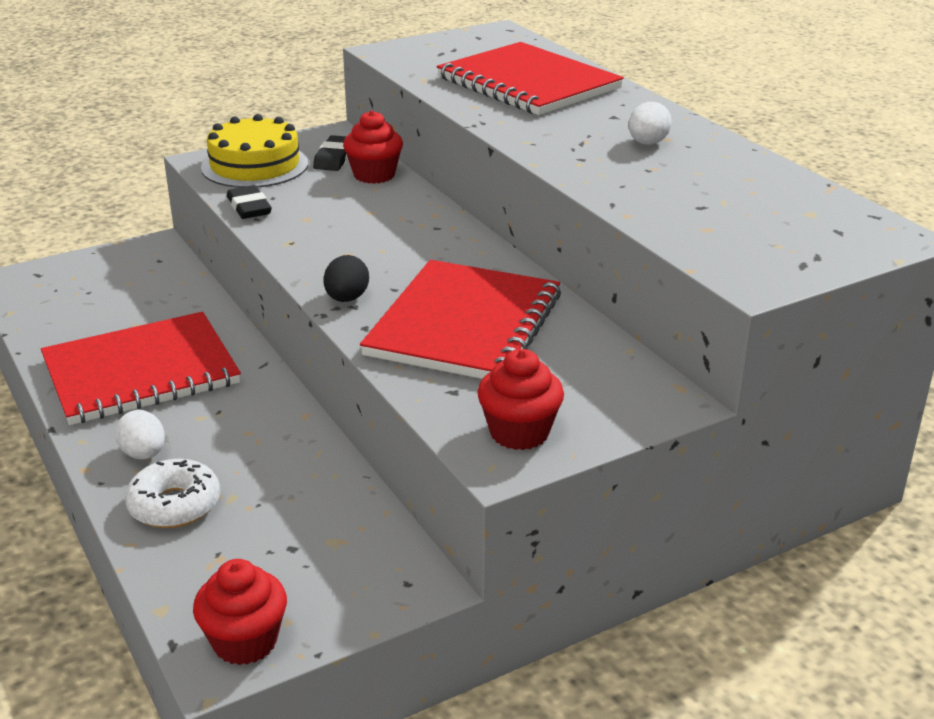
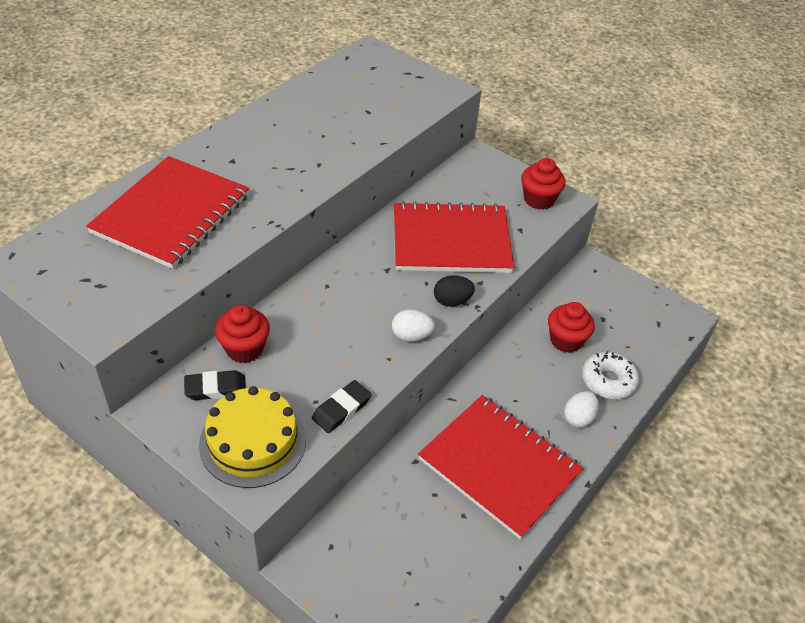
camera: 115 degrees left, 15 degrees up
red cupcake [193,559,287,665] -> red cupcake moved to [548,302,595,353]
white egg [628,102,672,145] -> white egg moved to [392,310,435,342]

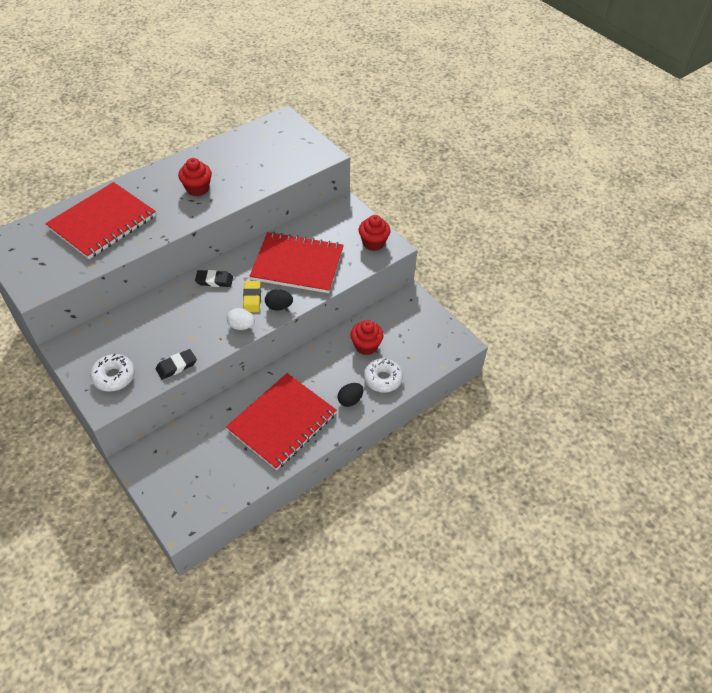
camera: 15 degrees right, 5 degrees up
black eraser [184,370,246,400] -> black eraser moved to [195,270,233,287]
yellow cake [199,386,306,488] -> white donut [90,354,135,392]
red cupcake [215,305,270,363] -> red cupcake moved to [178,158,212,196]
red notebook [418,395,584,539] -> red notebook turned 75 degrees clockwise [226,373,337,470]
white egg [564,391,599,428] -> black egg [337,383,364,407]
none -> yellow eraser [243,281,261,312]

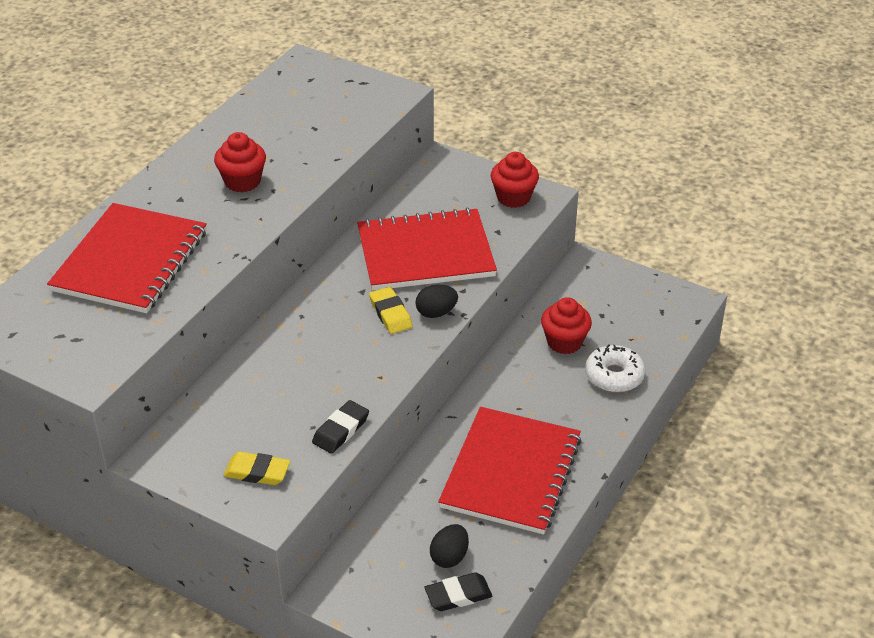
camera: 20 degrees left, 10 degrees down
white donut [90,354,135,392] -> yellow eraser [224,452,290,485]
black eraser [195,270,233,287] -> black eraser moved to [424,572,492,611]
white egg [227,308,255,330] -> none
black egg [337,383,364,407] -> black egg moved to [430,524,469,568]

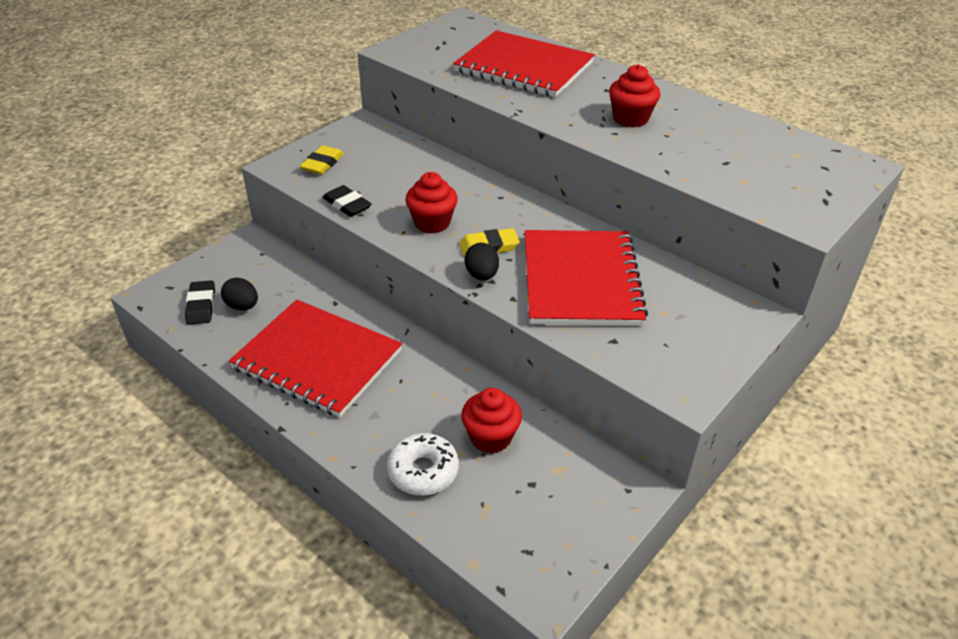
camera: 100 degrees right, 0 degrees up
red cupcake [491,152,539,208] -> red cupcake moved to [405,172,458,233]

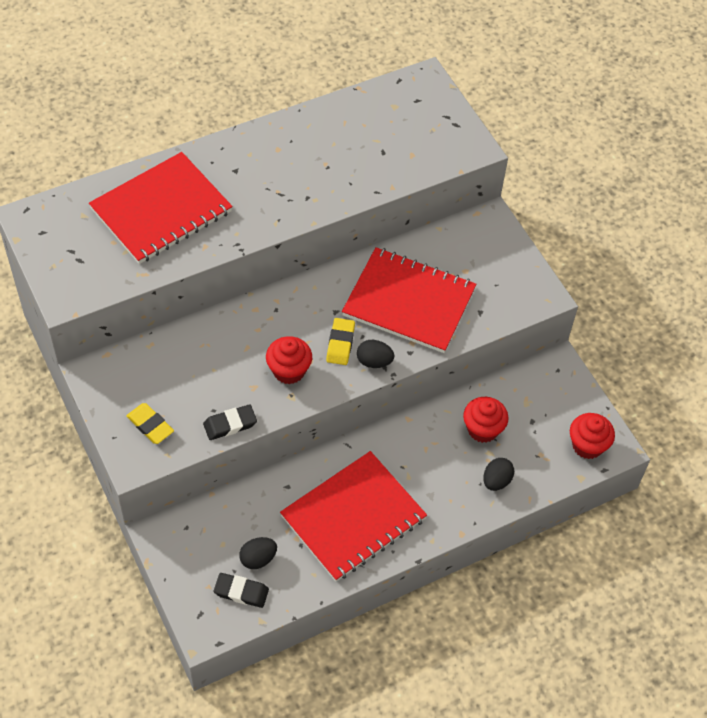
camera: 70 degrees left, 15 degrees up
white donut [387,433,459,495] -> black egg [483,458,514,491]
red cupcake [609,64,660,128] -> red cupcake moved to [570,413,615,459]

